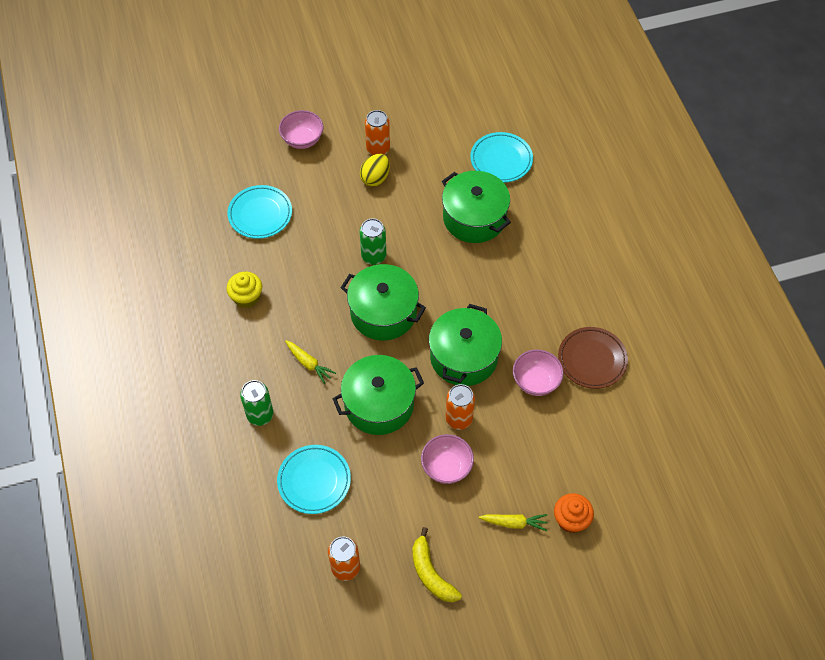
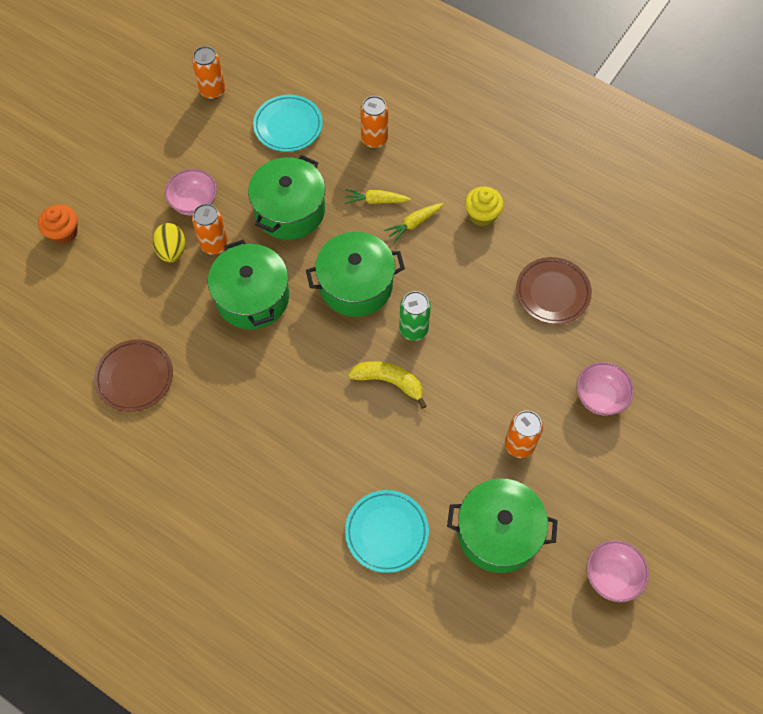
camera: 140 degrees right, 5 degrees up
turquoise plate [227,185,292,239] -> brown plate [516,257,592,324]
green can [240,380,273,426] -> orange can [360,96,388,148]
yellow egg [360,154,390,187] -> yellow egg moved to [152,223,185,263]
yellow banana [413,527,462,602] -> yellow banana moved to [348,361,427,409]
green pot [442,171,511,243] -> green pot moved to [447,478,558,573]
yellow carrot [479,514,547,531] -> yellow carrot moved to [384,203,443,243]
pink bowl [513,350,564,396] -> pink bowl moved to [587,540,649,602]

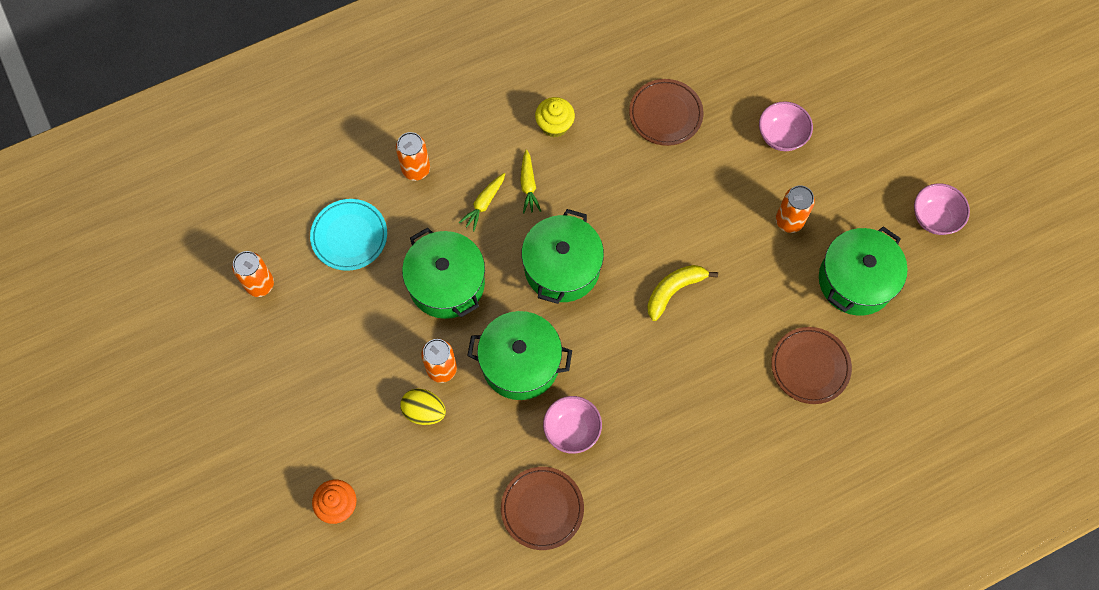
camera: 60 degrees left, 5 degrees up
pink bowl [165,169,217,216] -> pink bowl moved to [543,396,602,454]
turquoise plate [345,490,429,573] -> brown plate [771,327,852,404]
green can [399,291,431,341] -> none

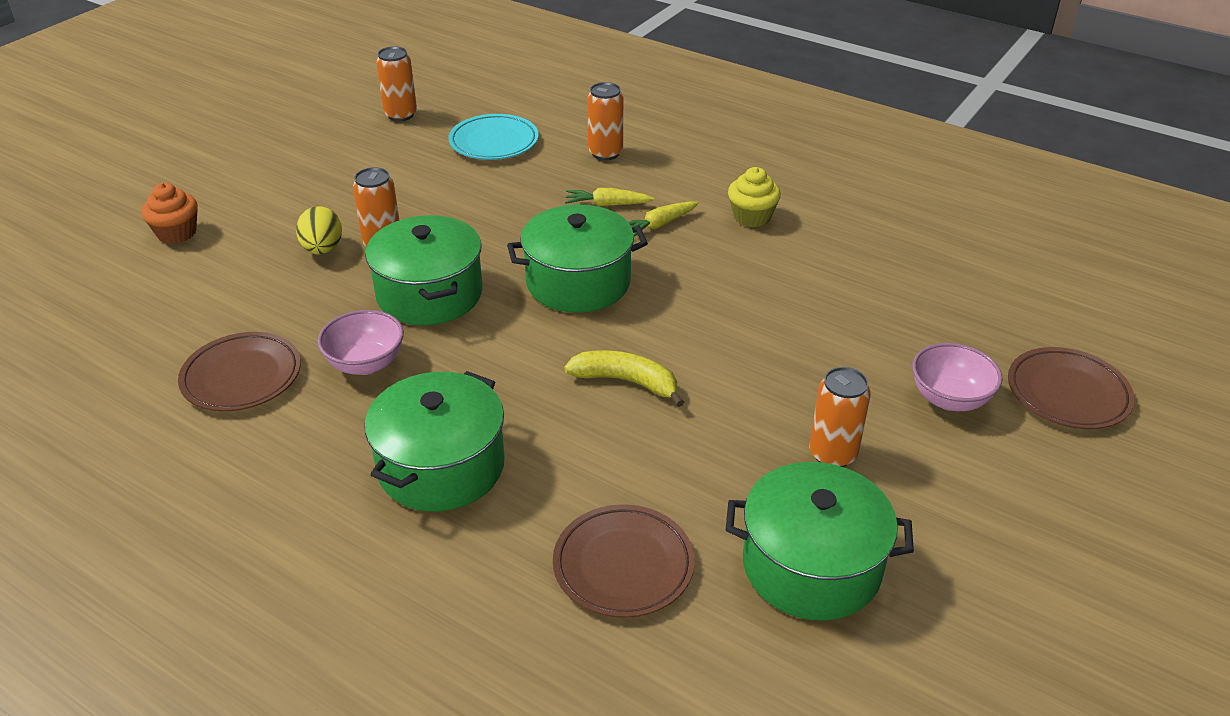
camera: 60 degrees right, 30 degrees down
green pot [402,227,485,319] -> green pot moved to [364,371,505,512]
brown plate [629,79,703,146] -> brown plate moved to [1008,347,1135,429]
pink bowl [914,183,970,235] -> none

